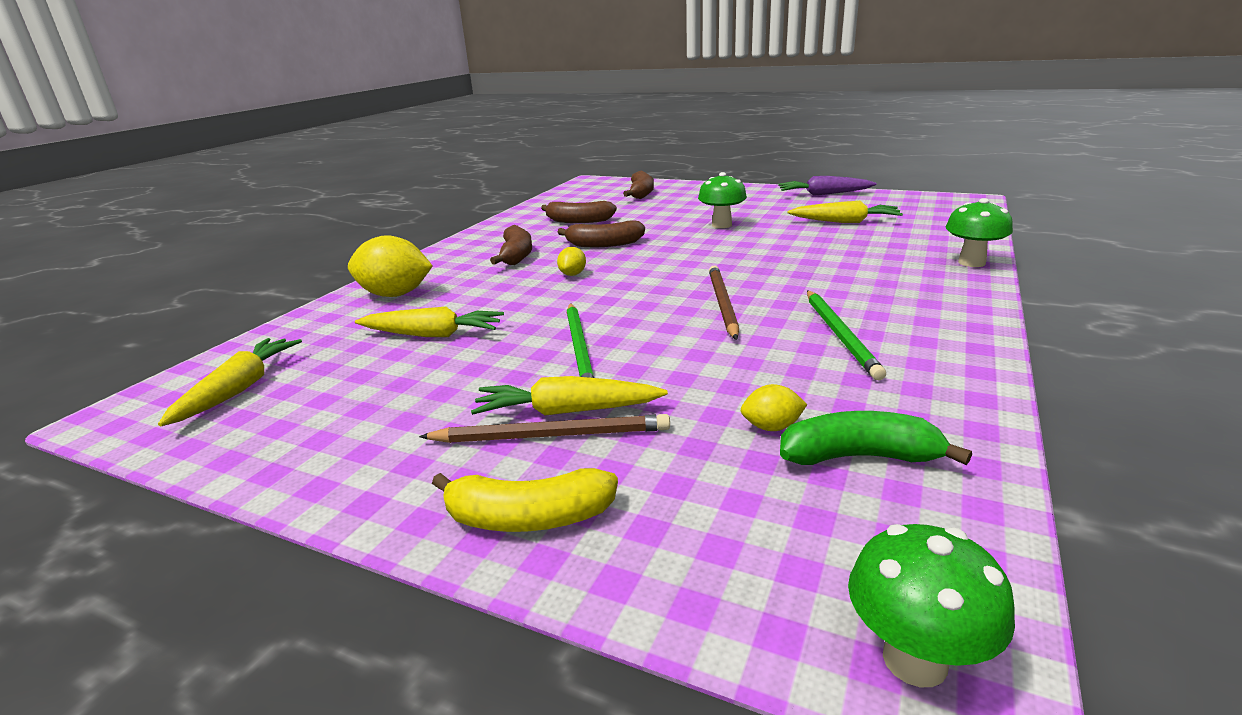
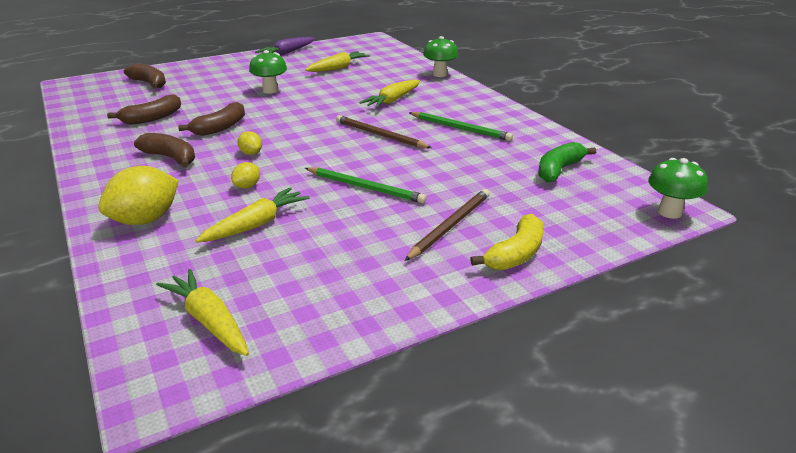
camera: 55 degrees left, 5 degrees up
yellow carrot [471,376,668,416] -> yellow carrot moved to [359,80,420,108]
yellow lemon [741,384,807,431] -> yellow lemon moved to [231,162,260,188]

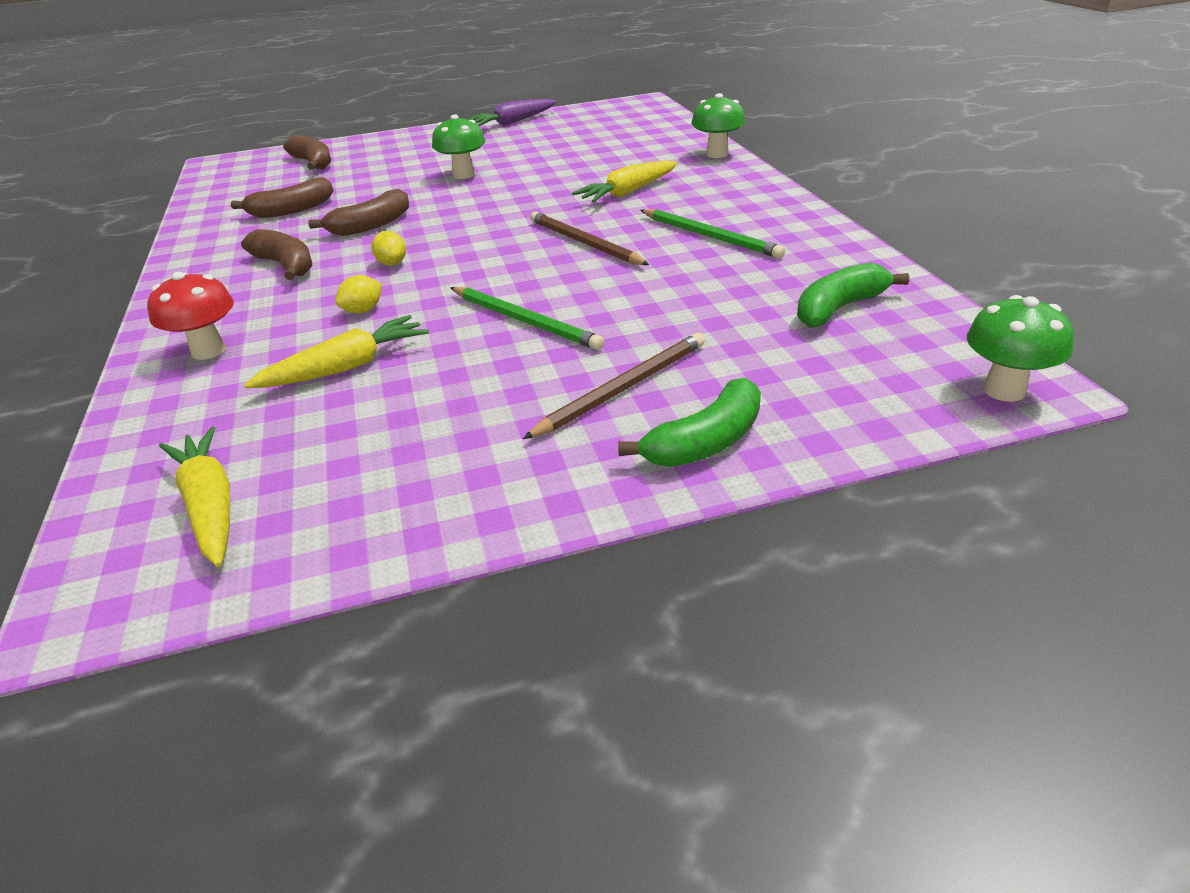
camera: 15 degrees right, 5 degrees up
yellow lemon [98,166,179,225] -> red mushroom [147,272,234,360]
yellow carrot [305,51,370,72] -> none
yellow banana [470,214,544,270] -> green banana [618,378,761,467]

